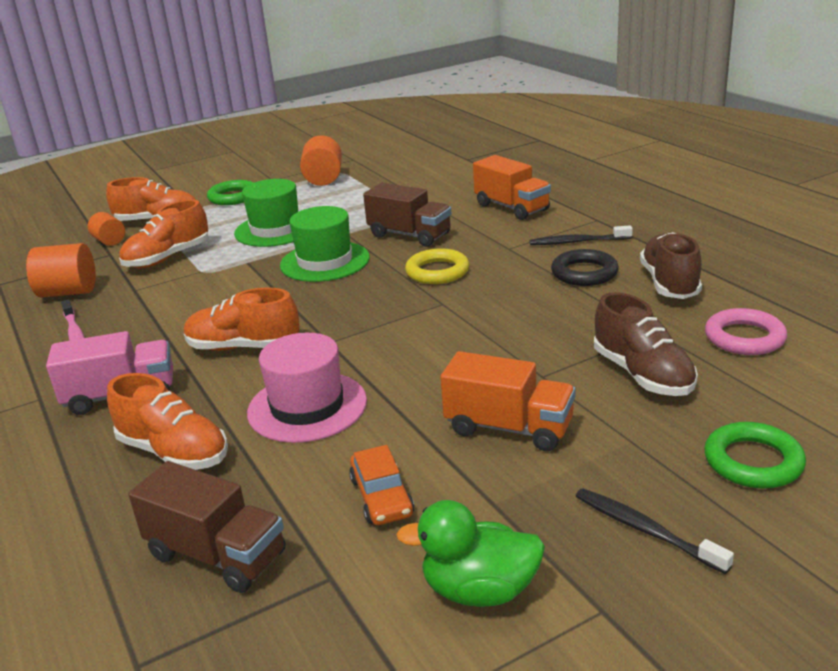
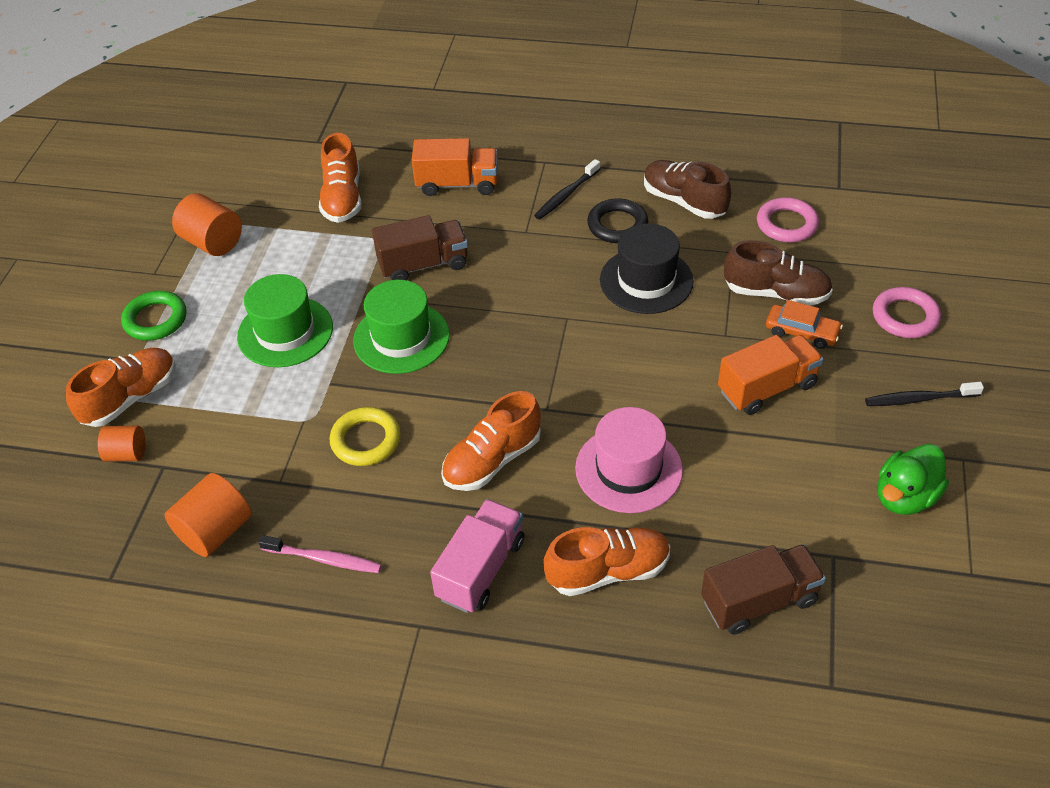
camera: 50 degrees left, 20 degrees up
orange shoe [119,200,209,268] -> orange shoe moved to [319,133,362,223]
orange car [349,445,414,525] -> orange car moved to [766,300,843,349]
yellow ring [405,248,469,284] -> yellow ring moved to [330,407,401,466]
green ring [704,422,806,489] -> pink ring [873,287,941,338]
none -> black hat [600,223,694,314]

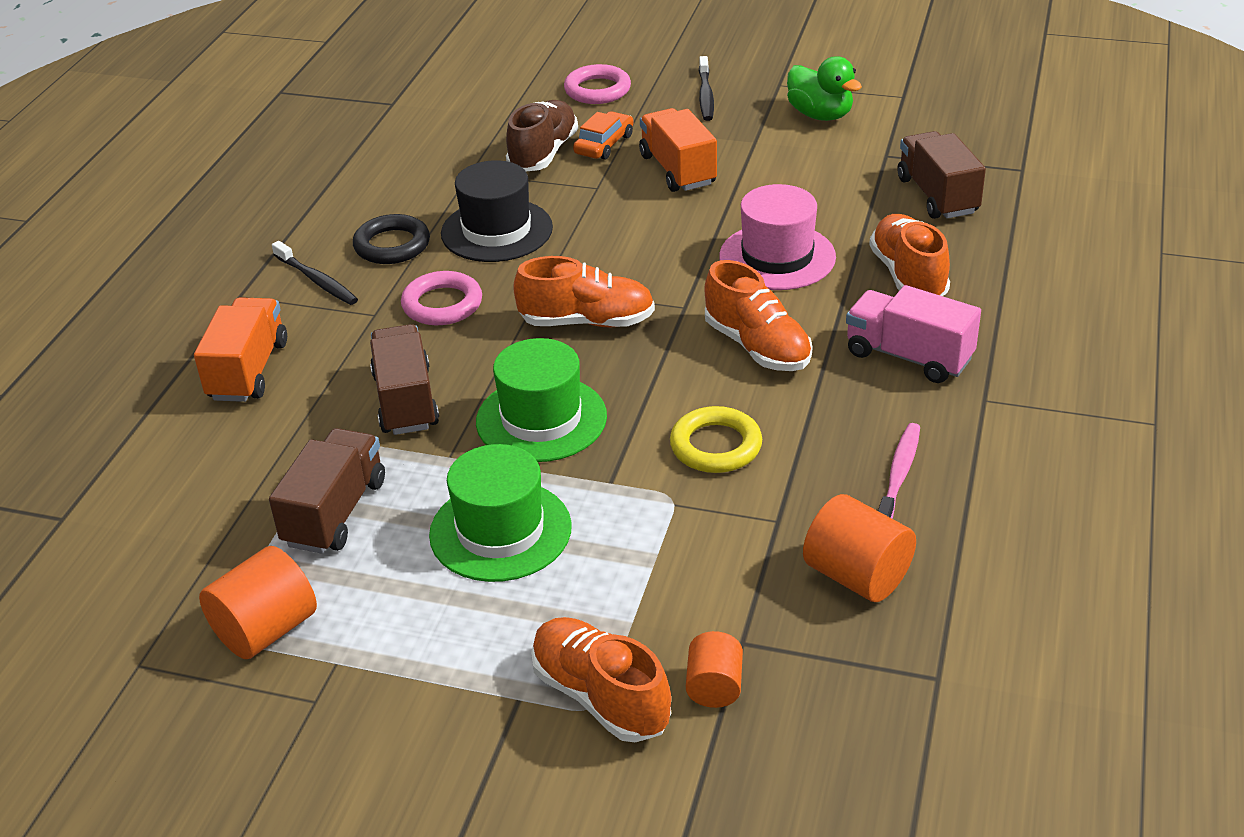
camera: 85 degrees left, 10 degrees down
green ring [121,291,187,341] -> none
orange shoe [319,133,362,223] -> orange shoe moved to [513,256,655,327]
brown shoe [644,160,731,219] -> none
pink ring [757,197,819,243] -> pink ring moved to [401,271,482,325]
none -> brown truck [269,428,385,554]

